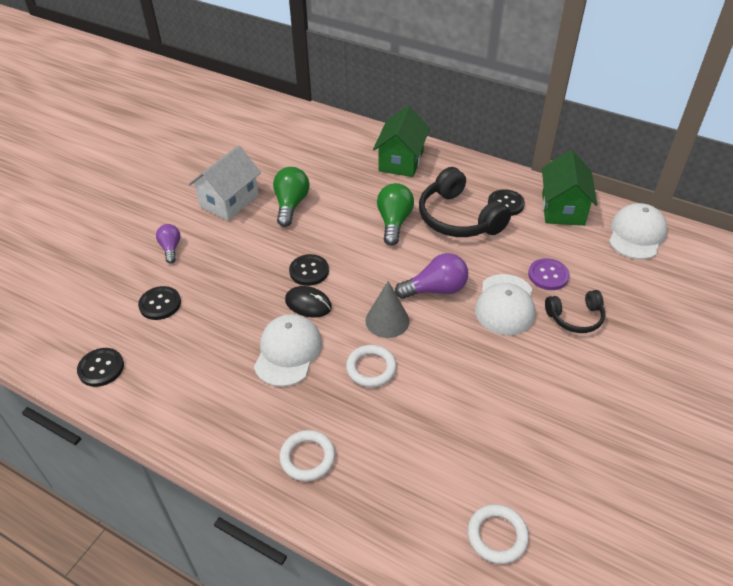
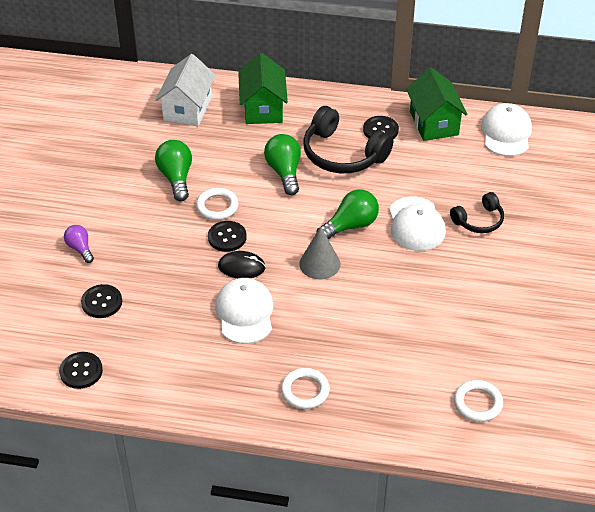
camera: 20 degrees left, 0 degrees up
white house [189,145,261,221] -> white house moved to [155,54,216,126]
white ring [346,345,397,387] -> white ring moved to [196,188,239,220]
purple light bulb [395,253,468,299] -> green light bulb [316,190,379,239]
purple button [528,258,570,290] -> none

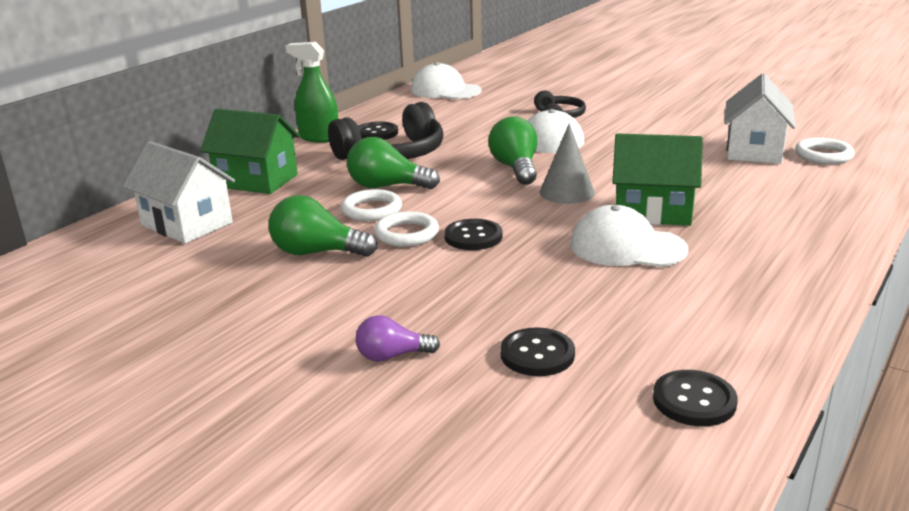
camera: 65 degrees left, 20 degrees down
black mouse [218,251,266,278] -> none
white ring [281,368,330,409] -> white ring moved to [341,189,402,221]
green house [406,68,468,141] -> green house moved to [612,133,703,226]
none -> green spray bottle [286,42,338,142]
none -> white house [724,74,795,164]

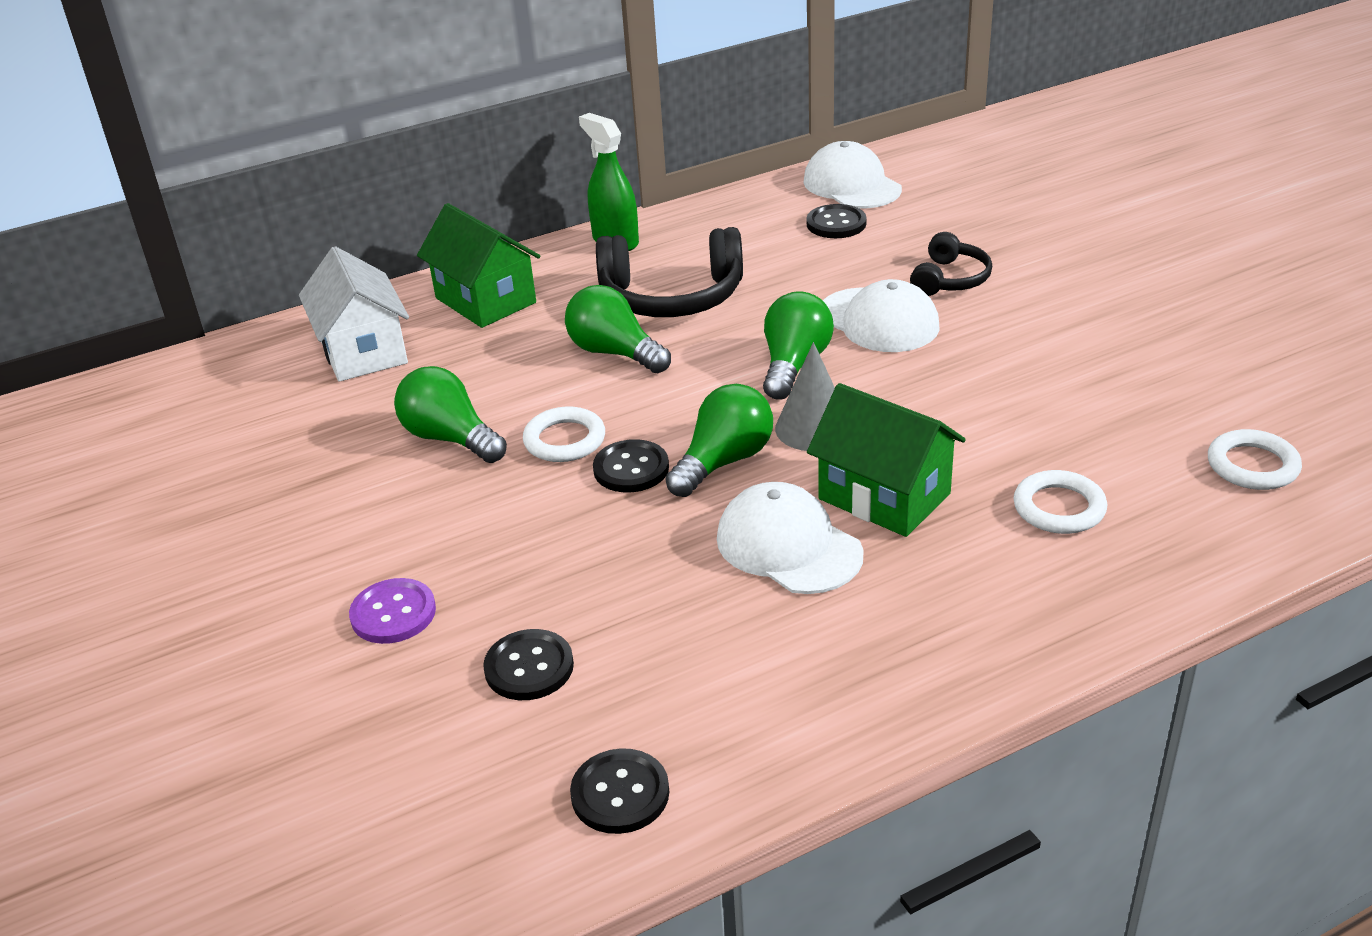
camera: 30 degrees right, 10 degrees up
white ring [341,189,402,221] -> white ring moved to [1013,470,1107,534]
purple light bulb [356,315,440,362] -> purple button [349,578,436,644]
black button [358,121,398,140] -> black button moved to [806,204,867,238]
white house [724,74,795,164] -> none
none -> green light bulb [665,384,773,497]

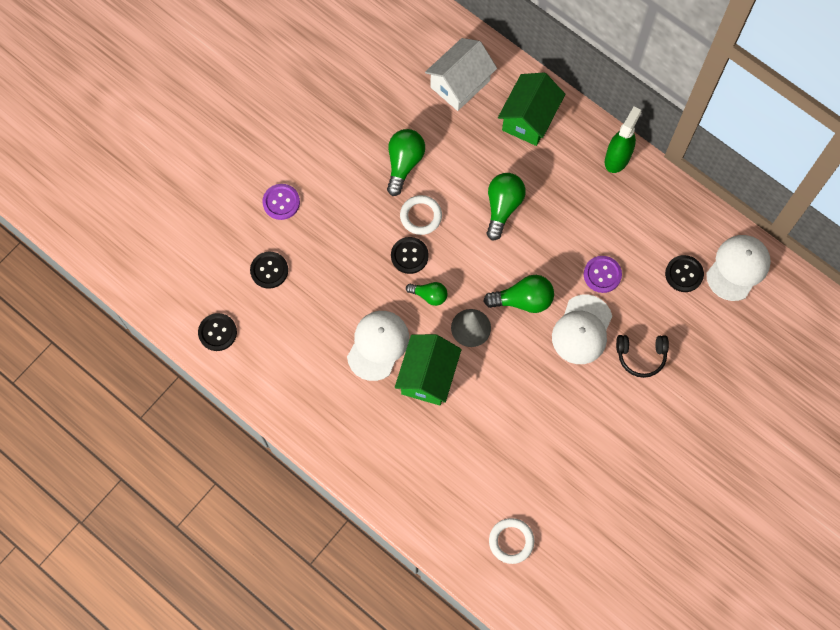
camera: 65 degrees right, 35 degrees up
black headphones [596,227,743,317] -> none
green light bulb [665,384,773,497] -> green light bulb [406,282,447,306], size x0.62
white ring [1013,470,1107,534] -> none
none -> purple button [584,256,622,293]

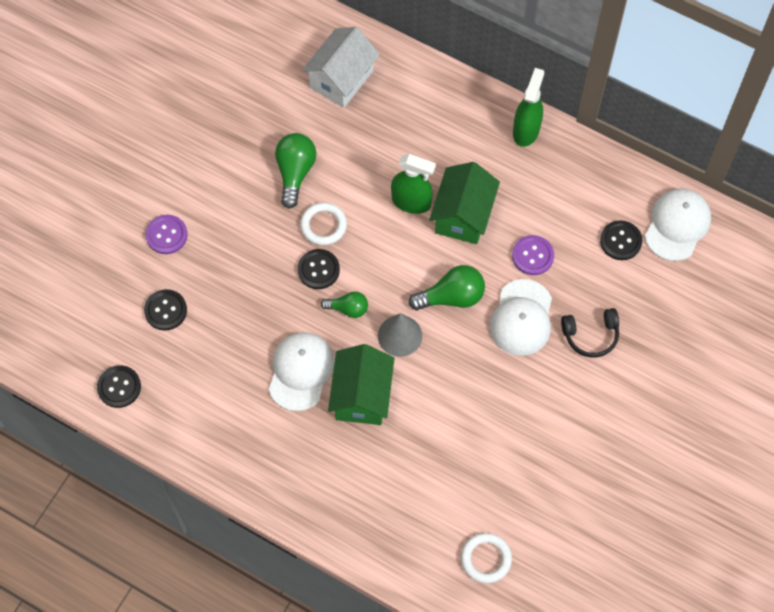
camera: 10 degrees left, 5 degrees down
green light bulb [487,173,526,241] -> green spray bottle [391,154,436,214]
green house [498,72,565,146] -> green house moved to [429,162,500,244]

